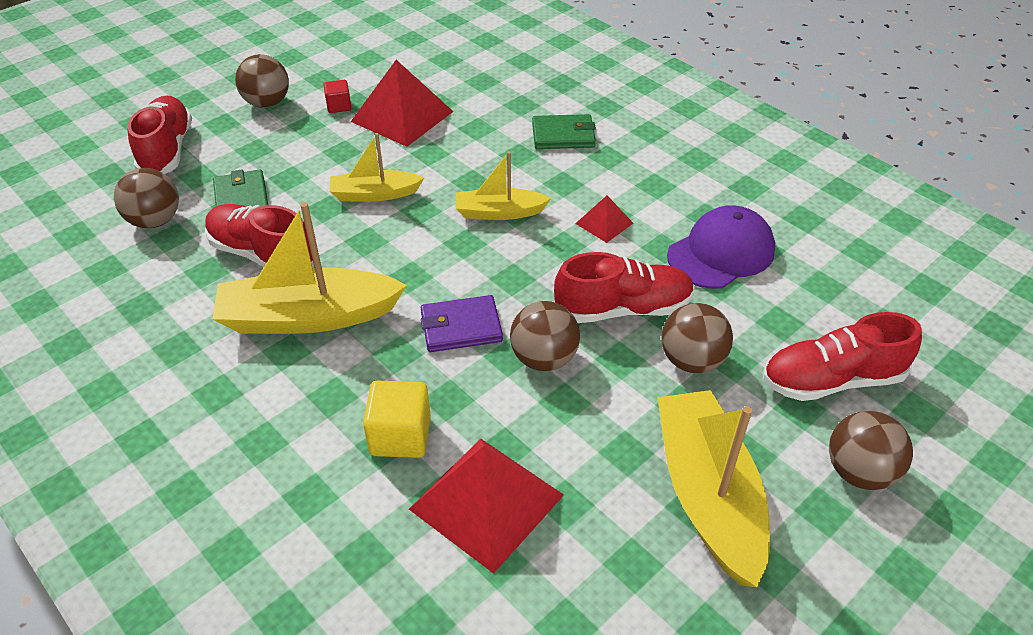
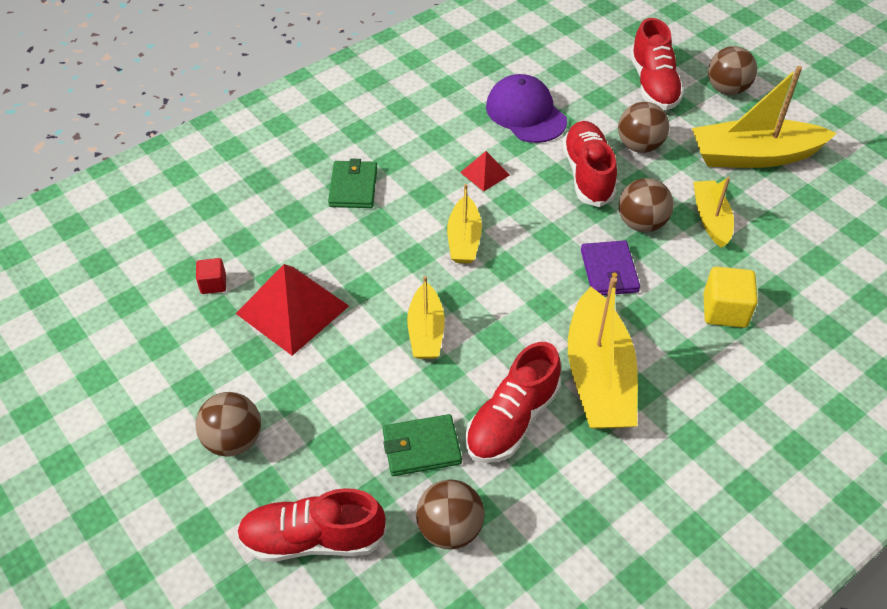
camera: 85 degrees left, 5 degrees up
red cube [323,80,352,113] -> red cube moved to [196,258,226,294]
red pyramid [409,439,564,574] -> none
none -> yellow boat [693,177,734,248]

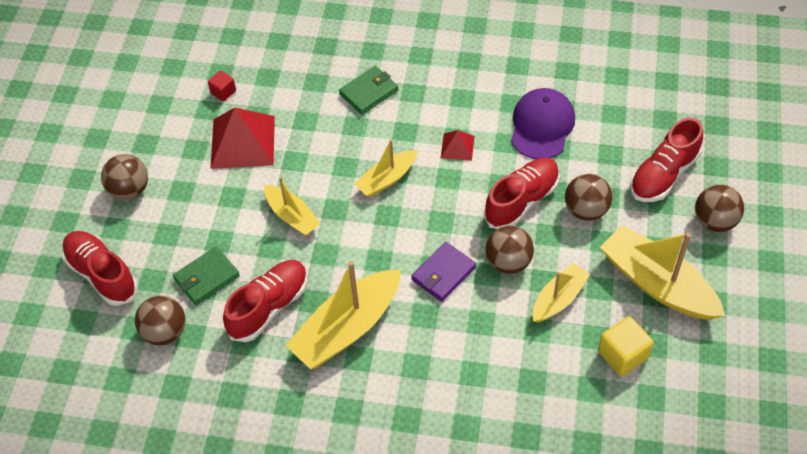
camera: 50 degrees right, 5 degrees up
green wallet [382,414,462,476] -> green wallet turned 75 degrees counterclockwise [173,246,240,305]
yellow boat [407,276,445,359] -> yellow boat turned 90 degrees counterclockwise [264,177,321,236]
red shoe [465,342,561,463] -> red shoe turned 135 degrees clockwise [223,260,307,342]
yellow cube [704,267,758,328] -> yellow cube moved to [598,316,654,376]

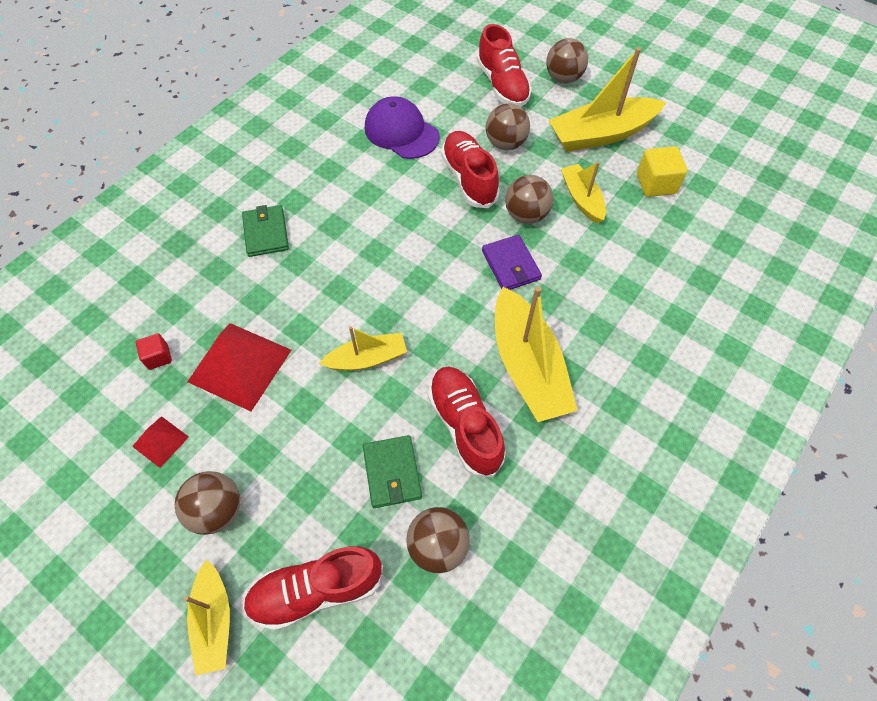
camera: 65 degrees left, 5 degrees up
yellow boat [354,140,418,197] -> yellow boat moved to [184,560,230,675]
red pyramid [441,130,475,161] -> red pyramid moved to [132,416,189,468]

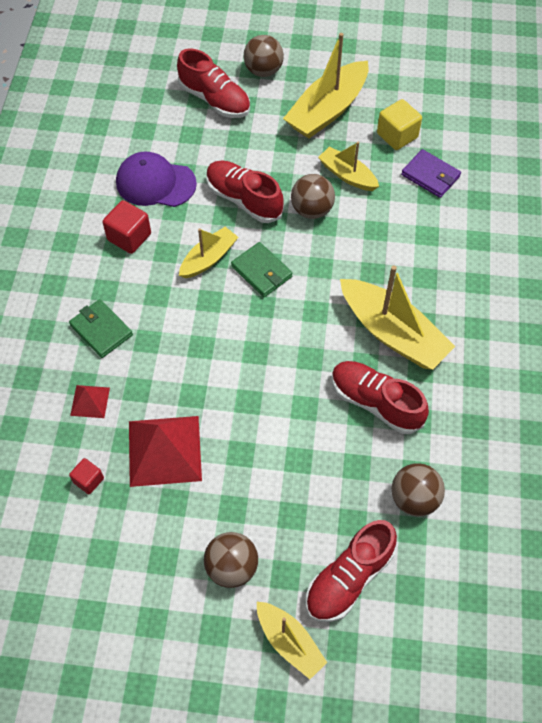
camera: 30 degrees left, 0 degrees up
red pyramid [132,416,189,468] -> red pyramid moved to [70,385,110,418]
yellow boat [319,326,407,371] -> yellow boat moved to [179,227,238,278]
green wallet [363,435,422,508] -> green wallet moved to [231,242,293,297]
purple wallet [482,235,542,290] -> purple wallet moved to [401,149,461,198]
brown ball [486,103,530,150] -> none
none -> red cube [102,200,151,254]

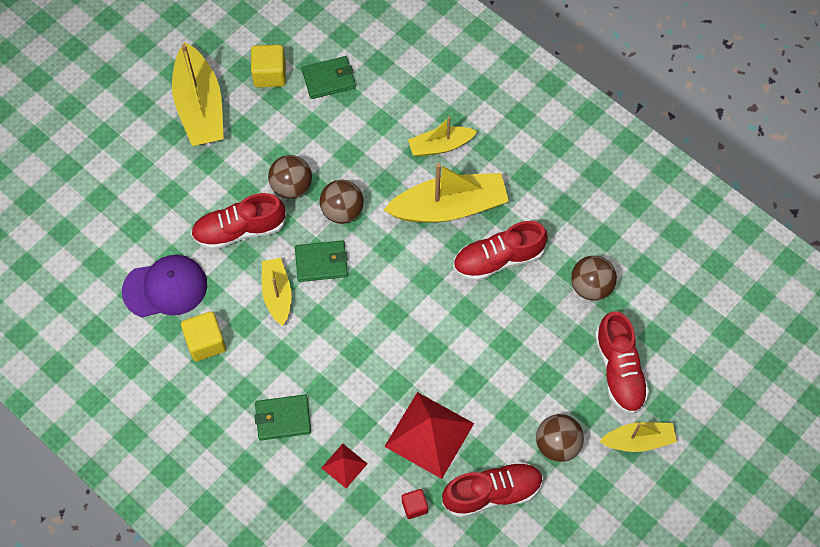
camera: 55 degrees left, 5 degrees up
red cube [102,200,151,254] -> yellow cube [181,311,226,361]
purple cap [116,151,197,207] -> purple cap turned 150 degrees counterclockwise [122,255,207,317]
red shoe [177,48,250,118] -> red shoe moved to [442,461,543,518]
brown ball [244,35,284,77] -> brown ball moved to [320,180,364,224]
yellow boat [318,142,379,191] -> yellow boat moved to [408,116,477,157]
purple wallet [401,149,461,198] -> green wallet [302,56,356,99]

